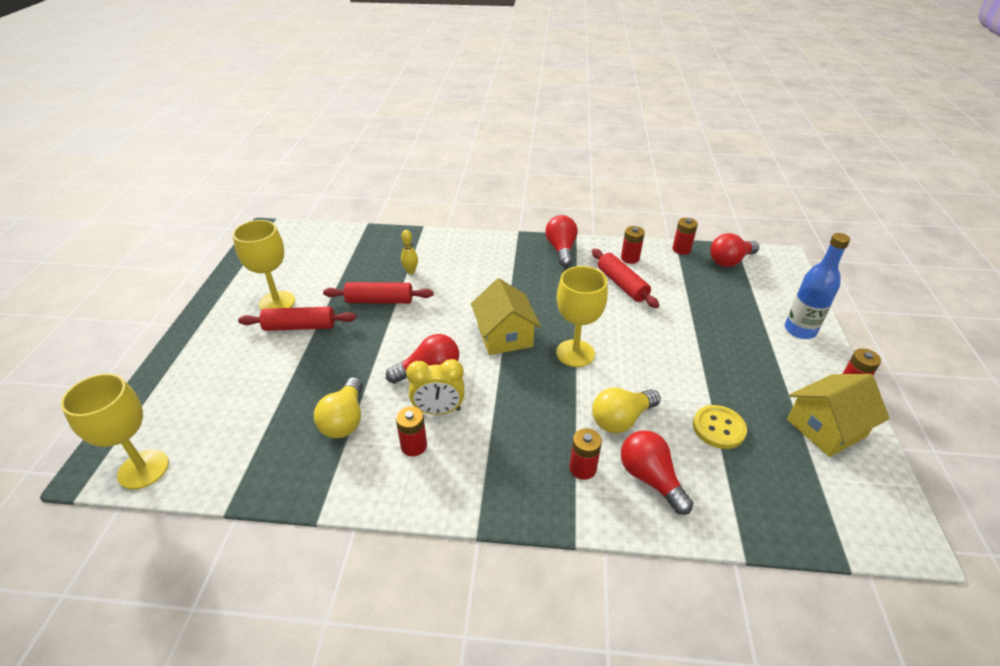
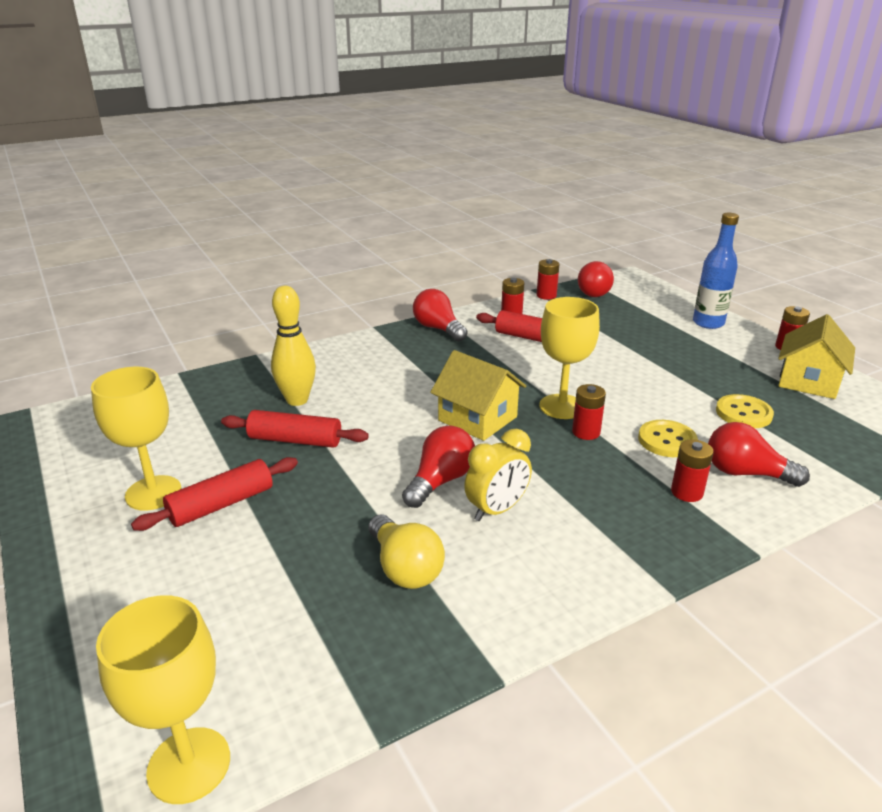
camera: 35 degrees left, 10 degrees down
red rolling pin [323,282,434,304] -> red rolling pin turned 45 degrees clockwise [221,410,369,448]
red battery [396,406,427,456] -> red battery moved to [572,384,606,440]
yellow bowling pin [401,230,418,274] -> yellow bowling pin [271,286,316,406], size x1.87
yellow light bulb [592,388,661,433] -> yellow button [638,420,698,457]

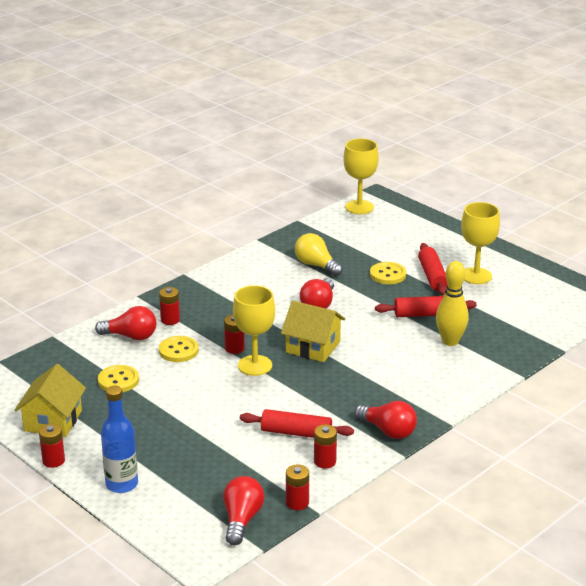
camera: 165 degrees right, 0 degrees up
red rolling pin [131,457,298,531] -> red rolling pin turned 45 degrees counterclockwise [418,243,447,296]
yellow clock [464,429,532,521] -> none
none -> yellow button [370,262,406,284]

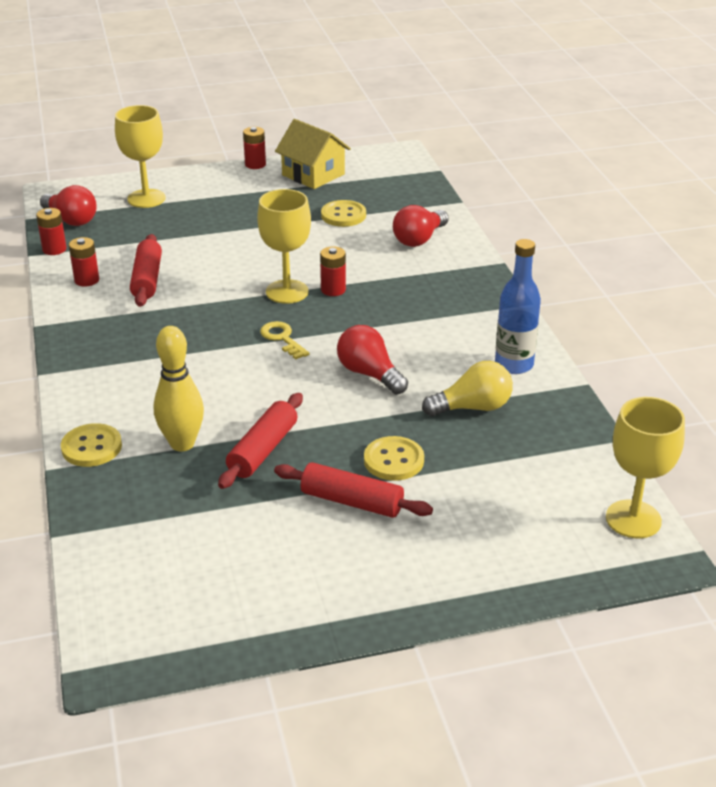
camera: 120 degrees right, 5 degrees up
blue bottle [101,386,138,493] -> blue bottle moved to [495,239,541,374]
red battery [159,287,180,325] -> none
yellow button [159,336,199,362] -> yellow button moved to [61,423,122,467]
red rolling pin [240,409,354,438] -> red rolling pin turned 45 degrees counterclockwise [130,234,162,307]
yellow house [281,301,345,362] -> yellow key [260,321,309,360]
red light bulb [354,401,417,439] -> none
yellow goblet [461,202,500,284] -> yellow goblet moved to [115,105,166,208]

